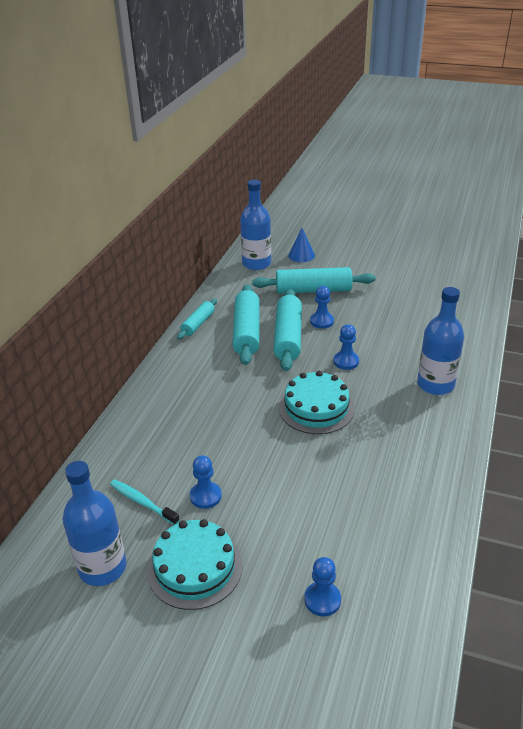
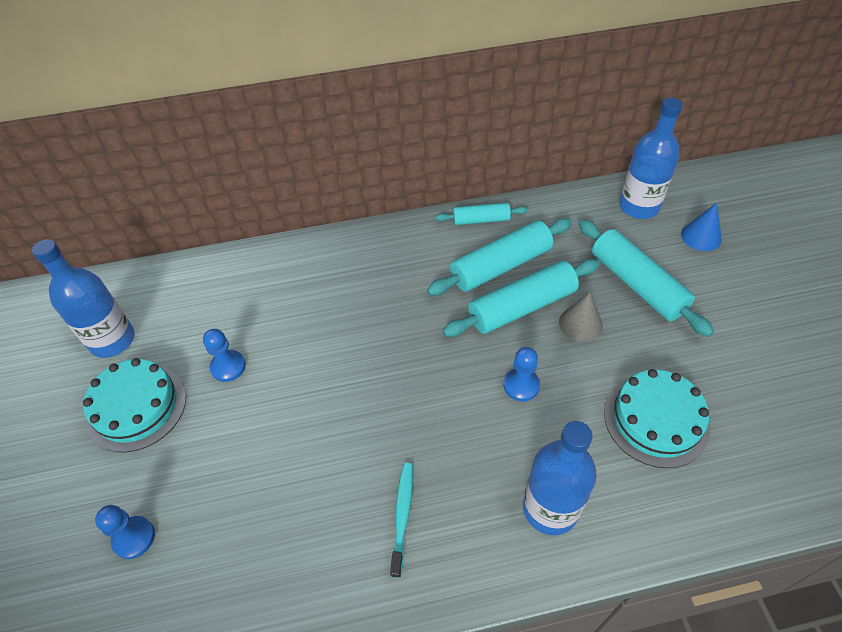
camera: 60 degrees right, 15 degrees up
turquoise toothbrush [110,479,180,525] -> turquoise toothbrush moved to [390,463,413,578]
turquoise cake [279,371,355,434] -> turquoise cake moved to [604,369,710,468]
blue pawn [310,286,334,329] -> grey cone [559,292,603,342]

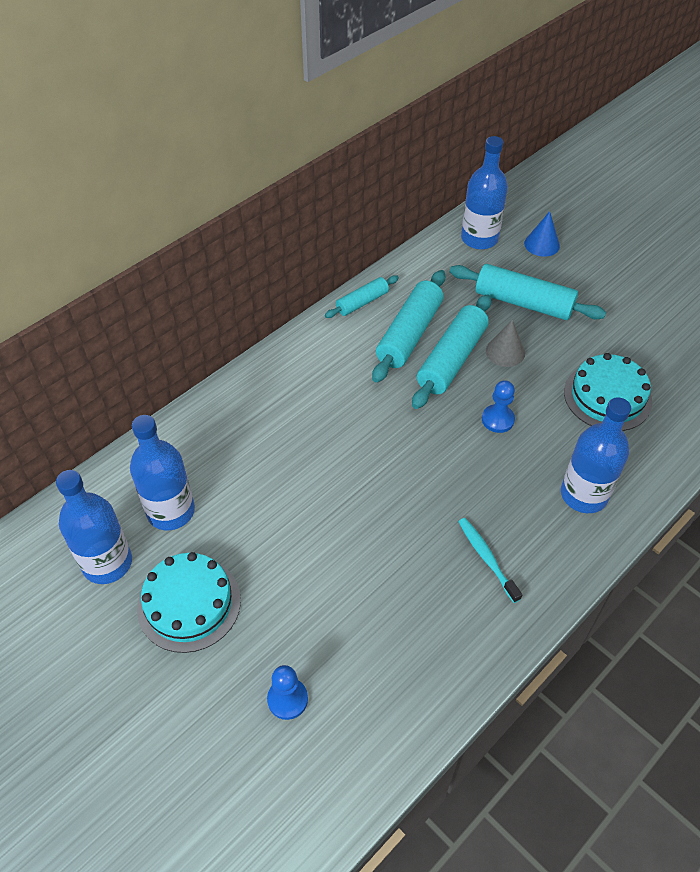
camera: 35 degrees left, 0 degrees up
blue pawn [203,329,246,382] -> none
none -> blue bottle [130,415,195,531]

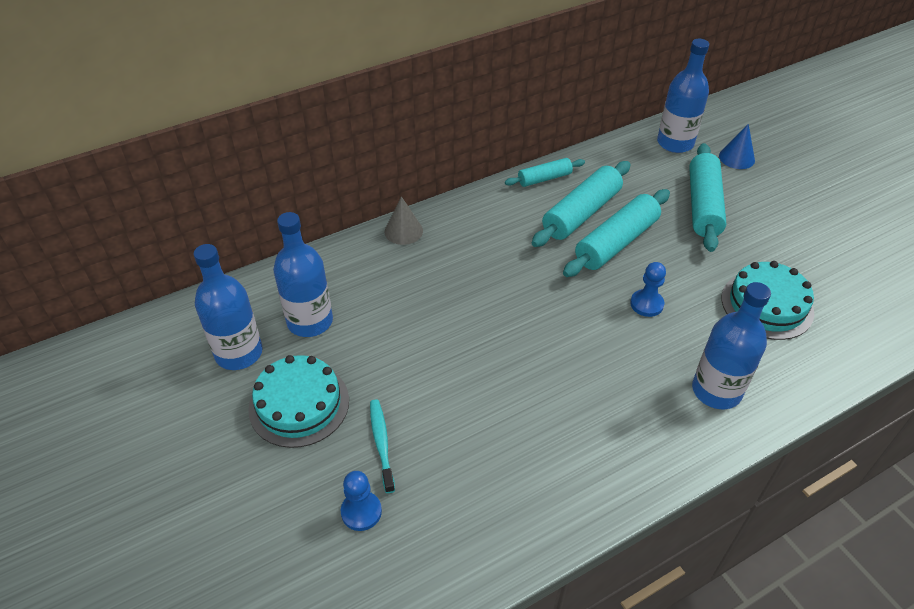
camera: 15 degrees right, 5 degrees down
turquoise rolling pin [450,264,606,320] -> turquoise rolling pin turned 60 degrees clockwise [689,143,726,252]
turquoise toothbrush [458,518,522,603] -> turquoise toothbrush moved to [370,399,395,493]
grey cone [486,320,525,367] -> grey cone moved to [384,196,423,245]

